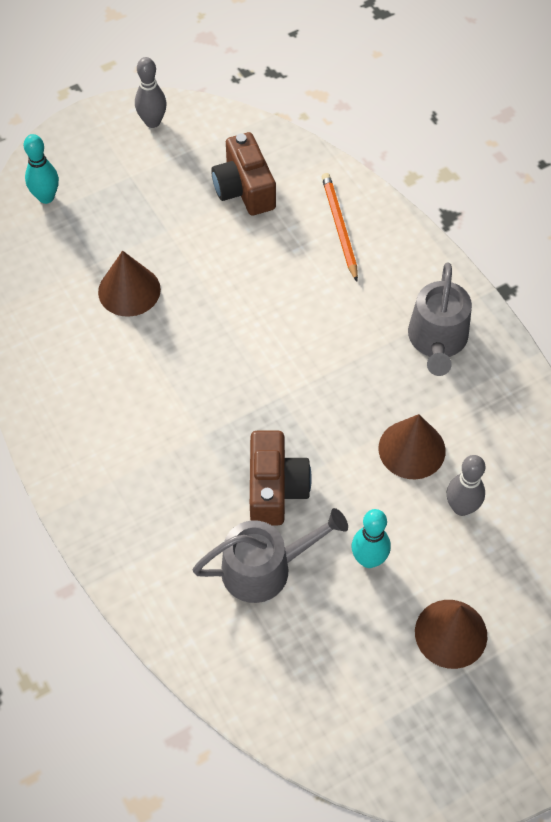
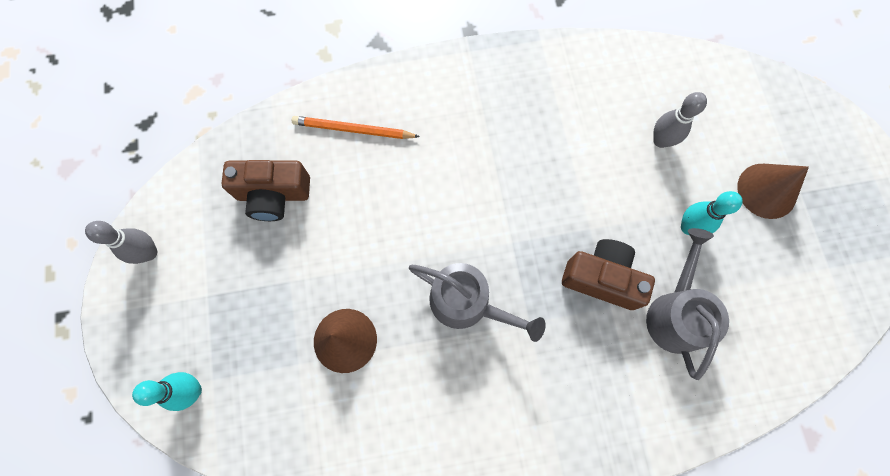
camera: 70 degrees left, 15 degrees up
brown cone [379,414,445,479] -> none
grey watering can [408,263,472,376] -> grey watering can moved to [409,263,546,342]

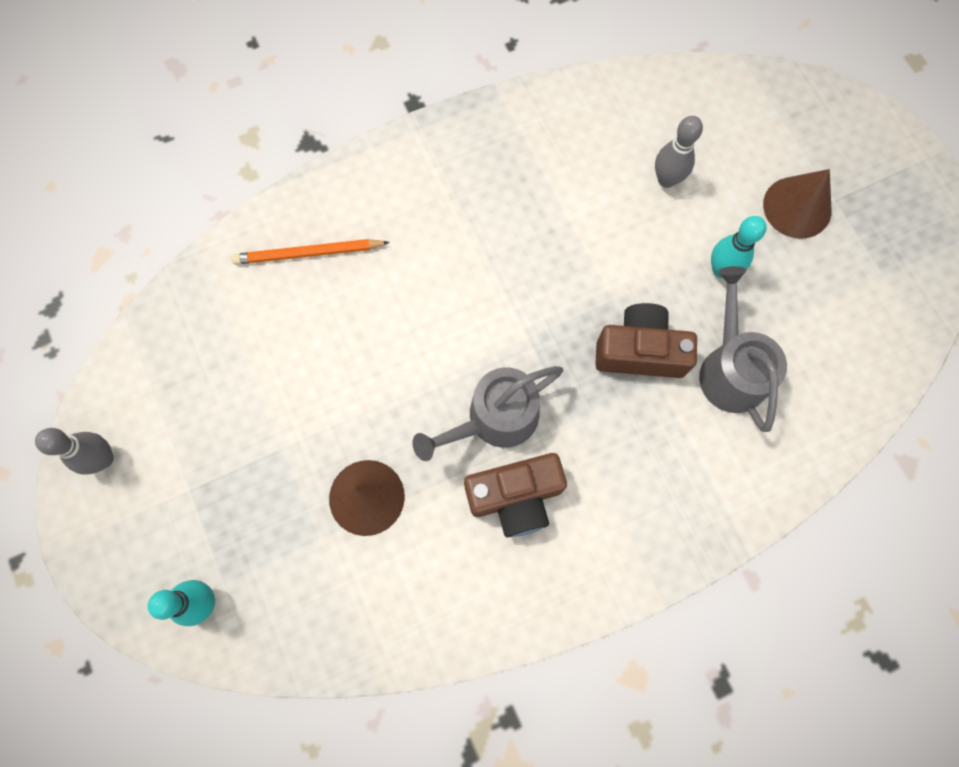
camera: 15 degrees left, 0 degrees up
brown camera [222,160,310,221] -> brown camera moved to [464,453,567,537]
grey watering can [409,263,546,342] -> grey watering can turned 135 degrees clockwise [412,366,563,461]

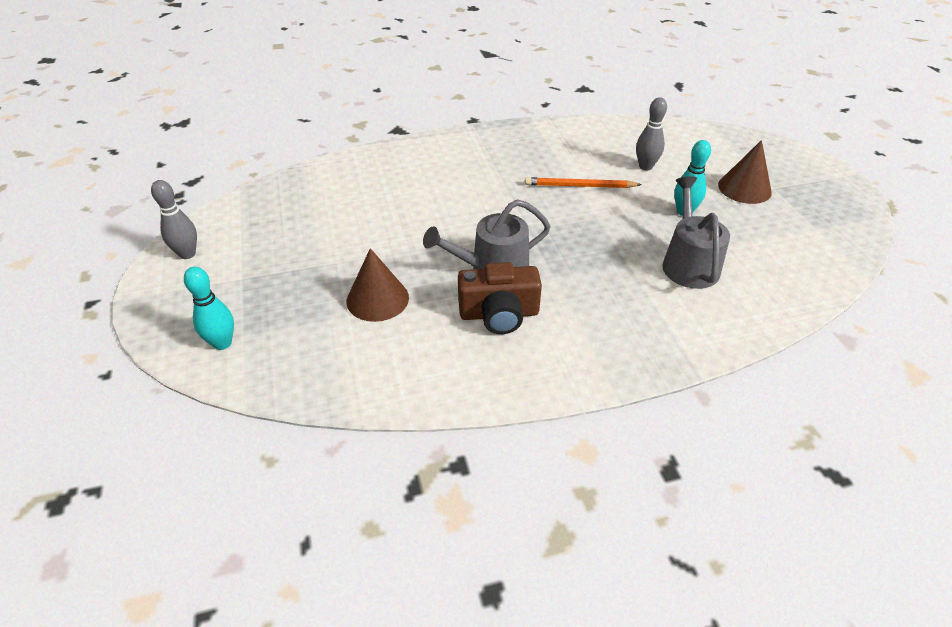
camera: 10 degrees right, 30 degrees down
orange pencil [231,239,390,265] -> orange pencil moved to [525,177,642,188]
brown camera [595,303,697,378] -> none

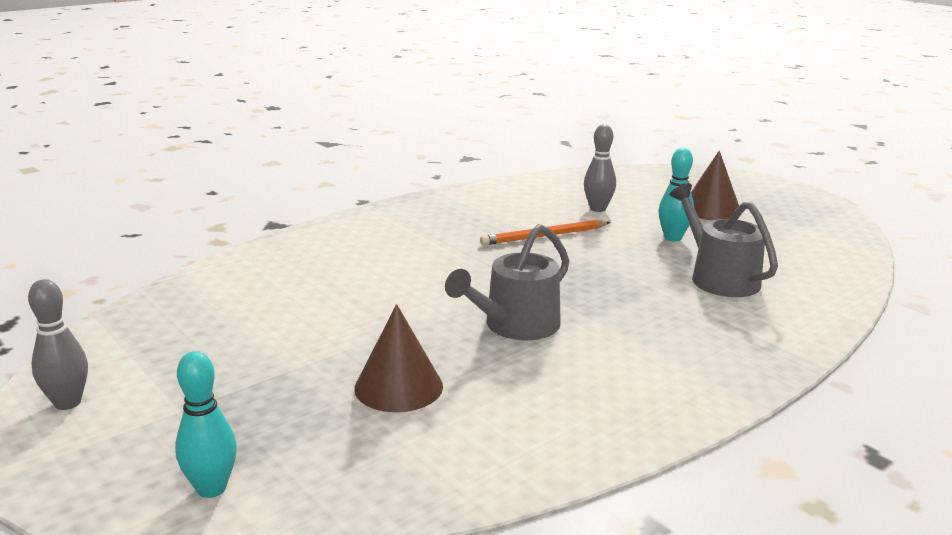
camera: 25 degrees left, 20 degrees down
brown camera [458,262,542,334] -> none

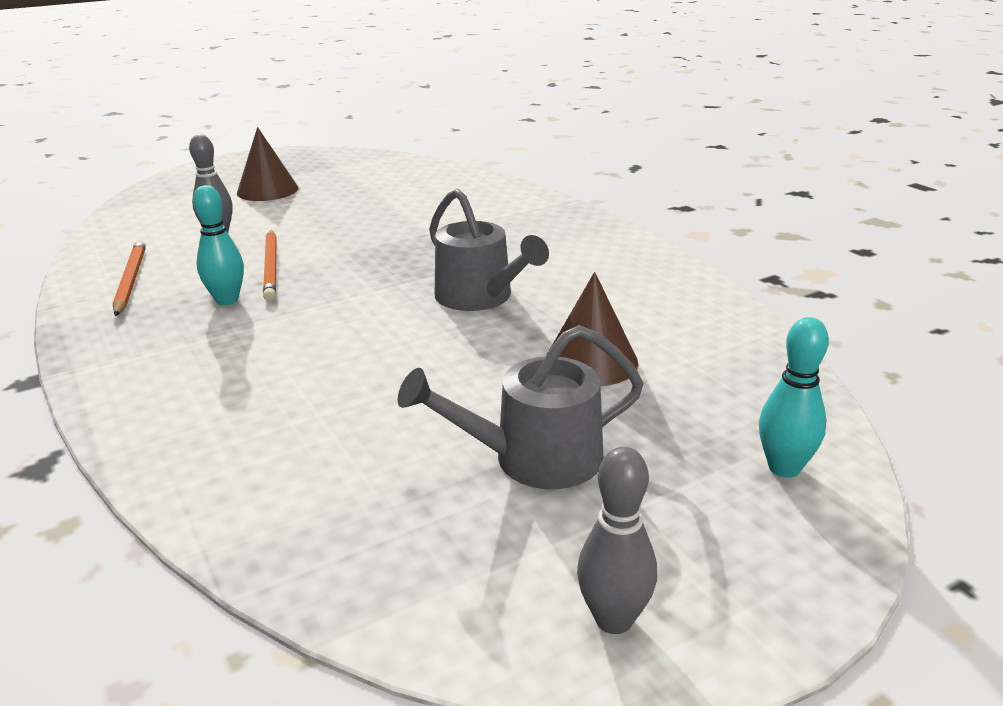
camera: 80 degrees left, 5 degrees up
turquoise bowling pin [658,148,694,241] -> turquoise bowling pin moved to [193,185,244,305]
grey watering can [669,184,778,297] -> grey watering can moved to [397,325,644,489]
none -> orange pencil [113,240,146,316]

